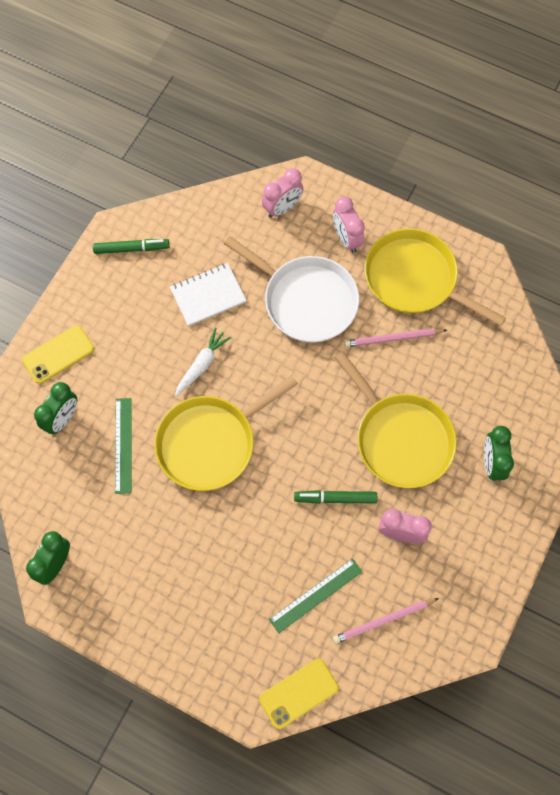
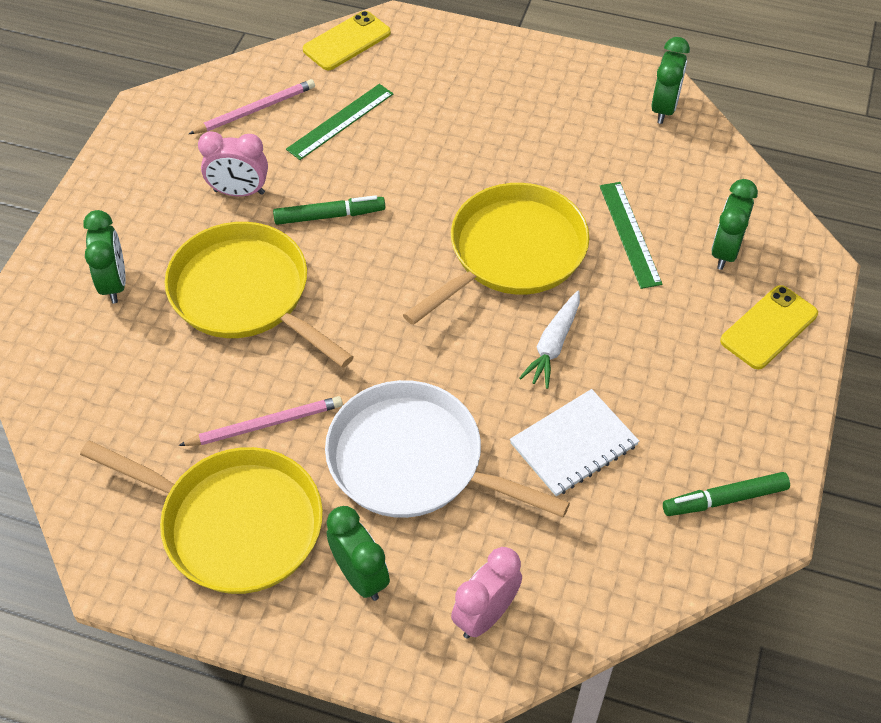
camera: 170 degrees right, 15 degrees down
pink clock [333,197,365,253] -> green clock [327,506,390,601]

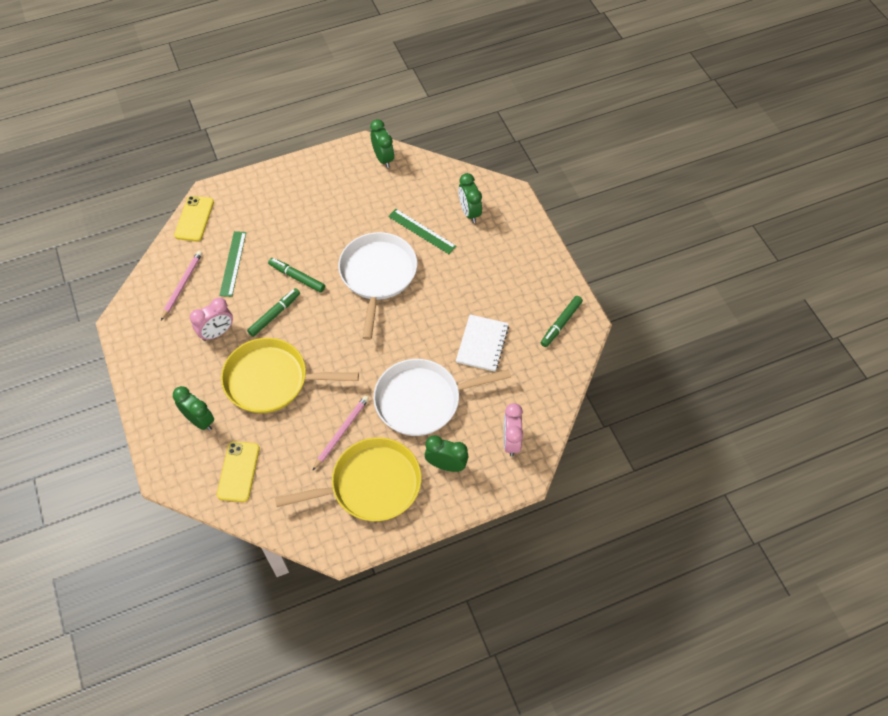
camera: 40 degrees left, 5 degrees up
yellow pan [403,183,589,325] -> white pan [338,232,417,340]
white carrot [519,291,580,389] -> none
yellow phone [720,285,818,370] -> yellow phone moved to [217,441,260,502]
none -> green marker [268,258,325,292]

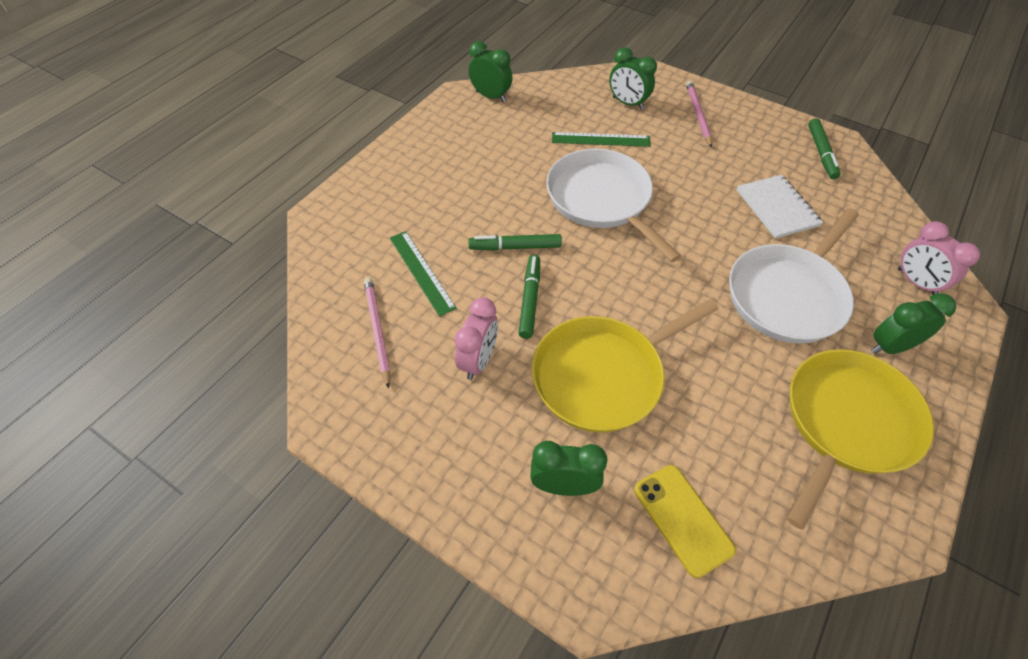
camera: 35 degrees left, 5 degrees down
yellow phone [174,196,214,242] -> none
pink pencil [312,395,369,471] -> pink pencil moved to [686,81,712,148]

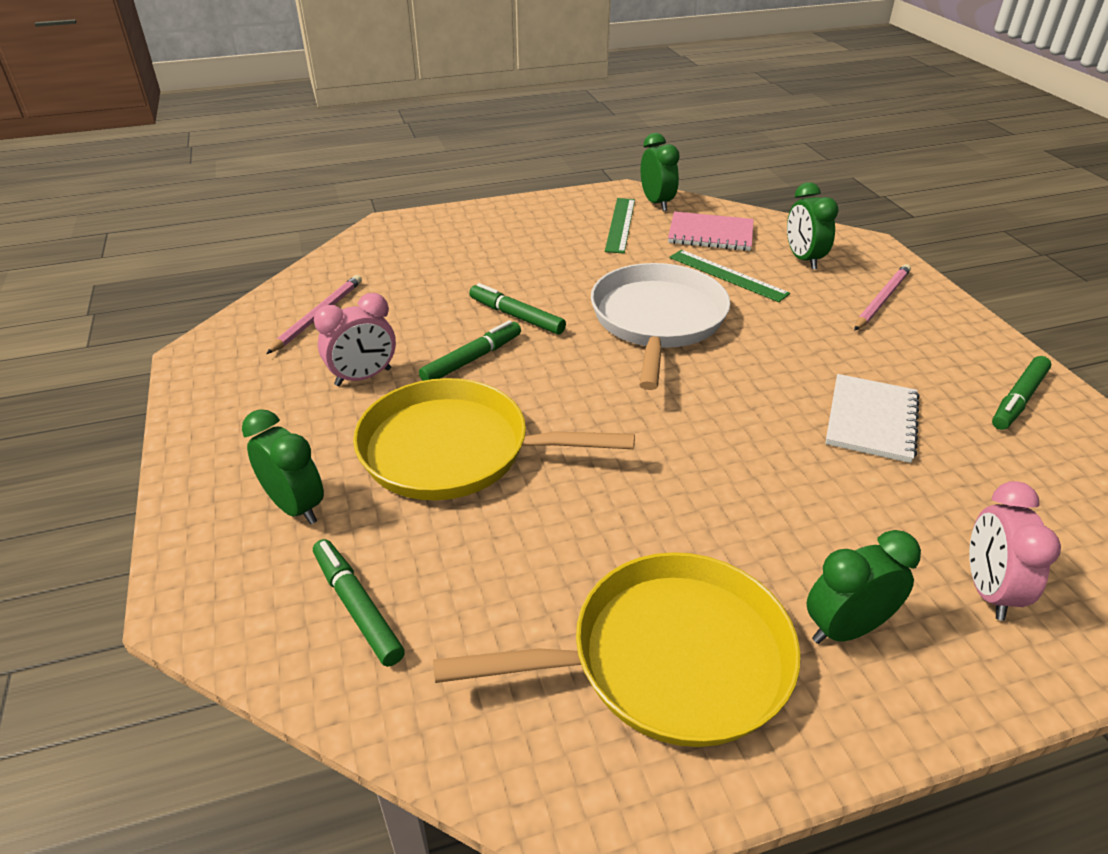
camera: 40 degrees right, 15 degrees down
green ruler [390,231,457,316] -> green ruler moved to [605,198,635,254]
yellow phone [634,465,736,578] -> green marker [313,539,405,667]
white pan [729,208,859,344] -> none
green clock [871,293,956,354] -> green clock turned 45 degrees counterclockwise [807,530,921,644]
none -> pink notebook [668,212,754,251]

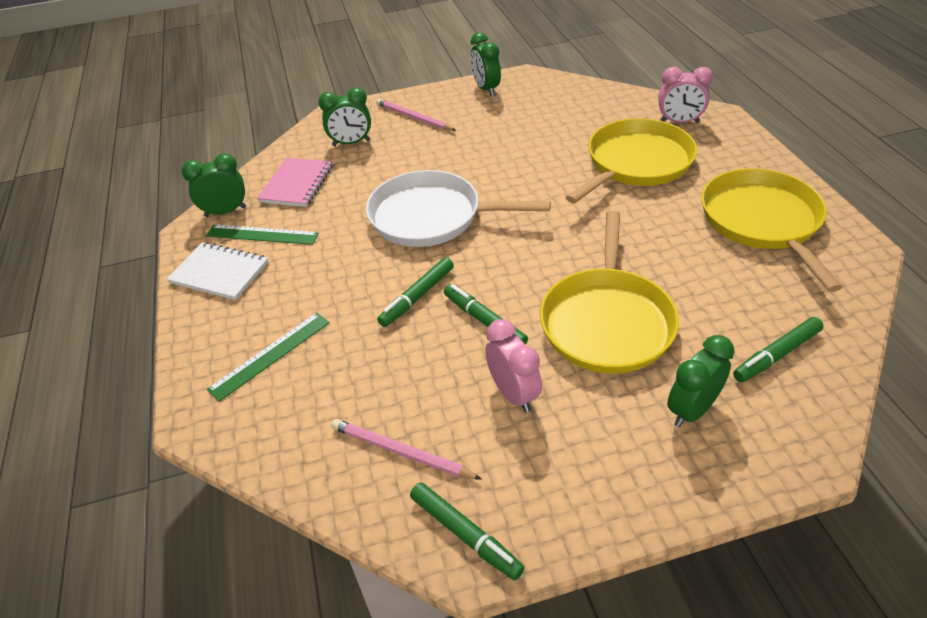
camera: 85 degrees left, 5 degrees up
green ruler [669,250,790,302] -> green ruler moved to [207,313,330,402]
green clock [807,530,921,644] -> green clock moved to [471,32,501,96]
white notebook [825,374,920,463] -> white notebook moved to [167,242,268,300]
green marker [992,356,1051,430] -> green marker moved to [410,482,524,580]
none -> yellow pan [565,118,697,203]

